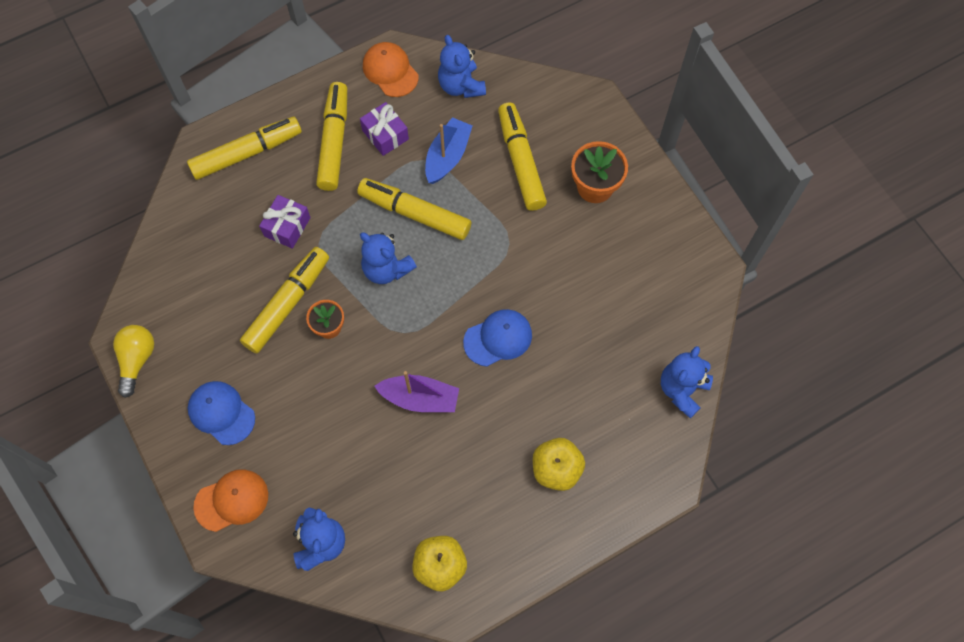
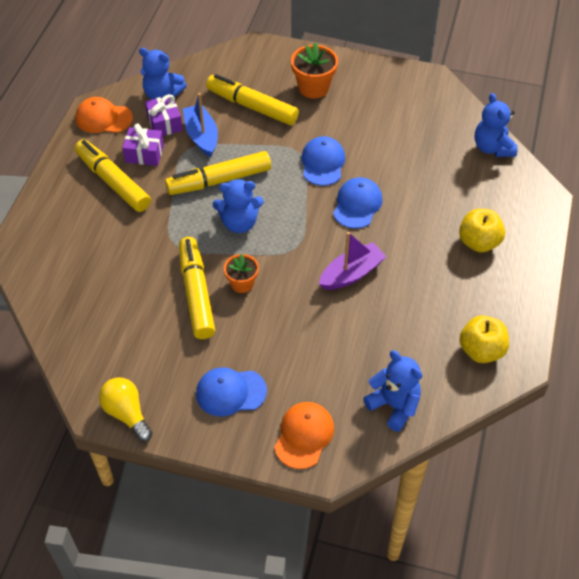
camera: 45 degrees left, 15 degrees down
yellow marker [187,117,302,180] -> none
purple gift [259,195,311,249] -> purple gift moved to [145,94,183,136]
none -> blue cap [301,136,345,186]

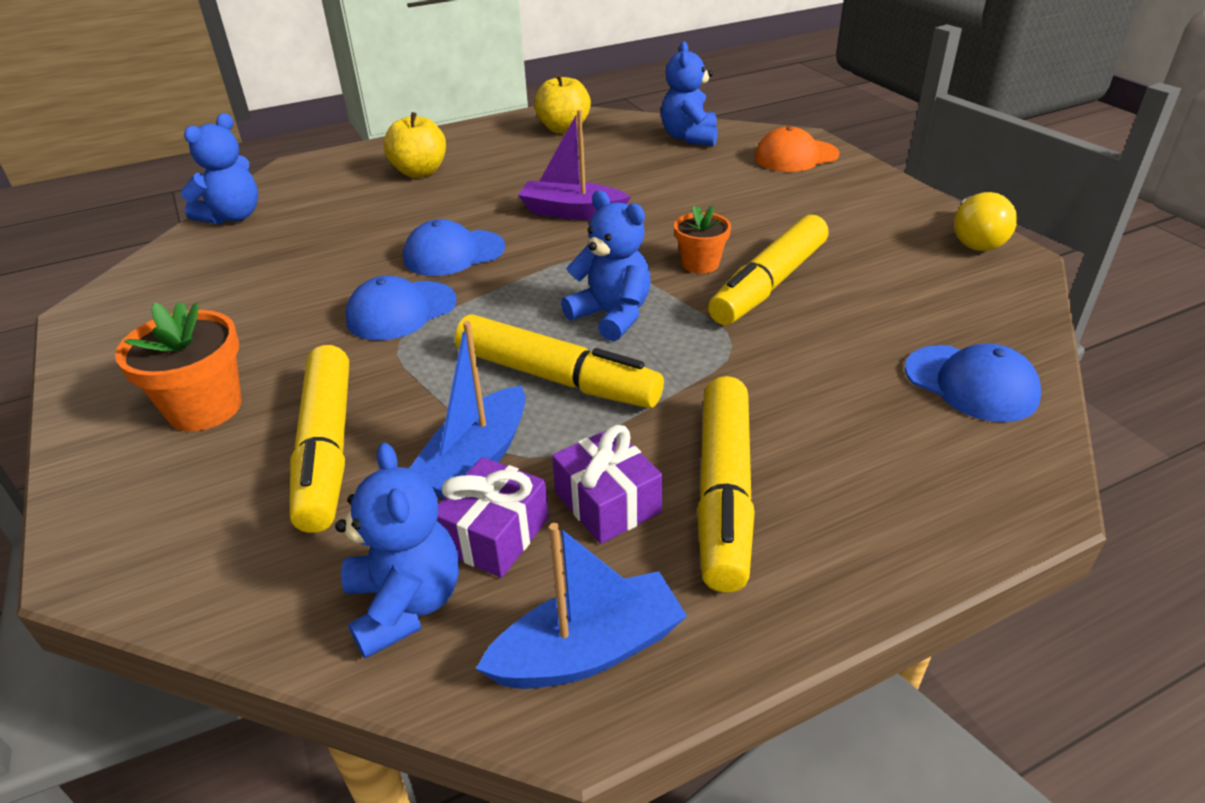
camera: 130 degrees left, 15 degrees down
orange cap [75,97,133,133] -> blue boat [476,523,687,689]
blue cap [196,367,267,417] -> blue cap moved to [905,344,1041,422]

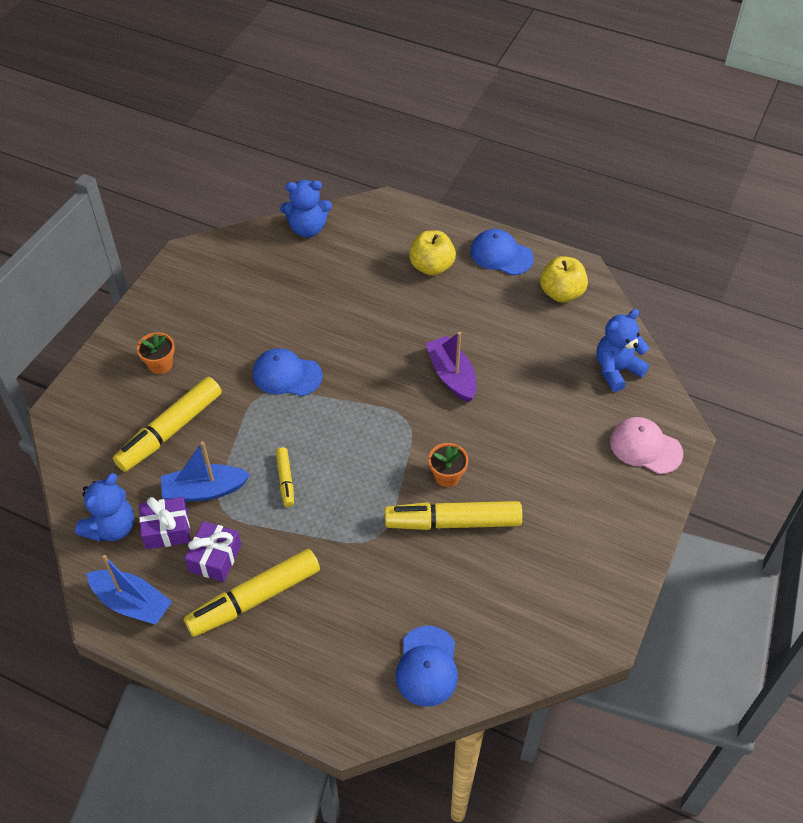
camera: 50 degrees right, 15 degrees up
orange flower pot [115,302,242,431] -> orange flower pot [137,332,175,374], size x0.64
blue cap [403,219,505,276] -> blue cap moved to [470,229,534,275]
yellow marker [455,314,664,408] -> yellow marker [276,447,294,507], size x0.49
blue teddy bear [561,190,651,342] -> none
orange cap [755,126,840,172] -> pink cap [610,417,683,474]
yellow light bulb [954,192,1017,251] -> none

